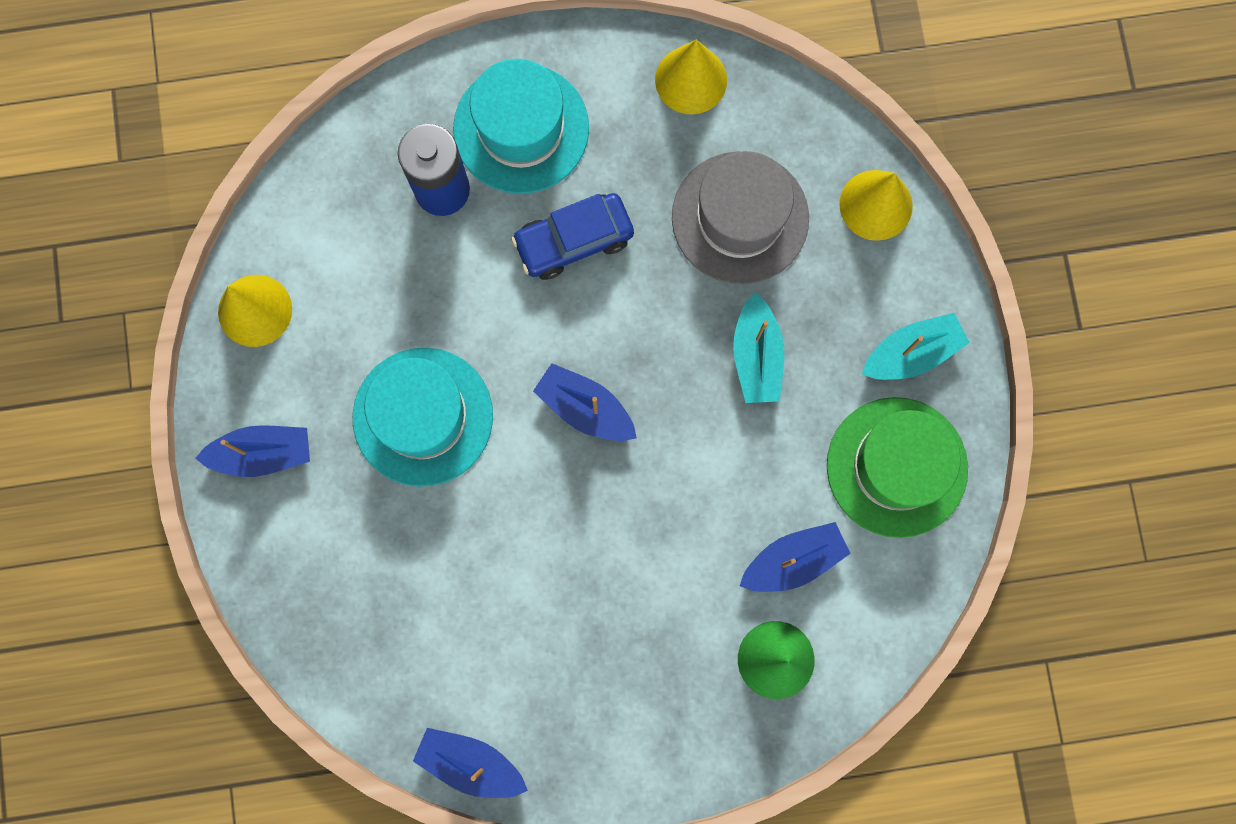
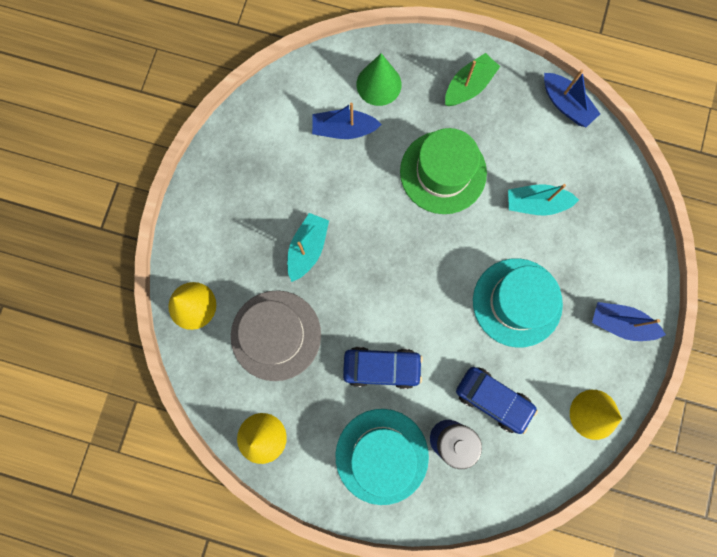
camera: 155 degrees left, 0 degrees up
blue boat [533,363,637,441] -> none
green hat [827,397,968,538] -> green hat moved to [400,128,487,214]
turquoise boat [862,313,970,380] -> turquoise boat moved to [508,184,579,216]
none -> green boat [445,53,500,106]
none -> blue car [456,367,538,434]

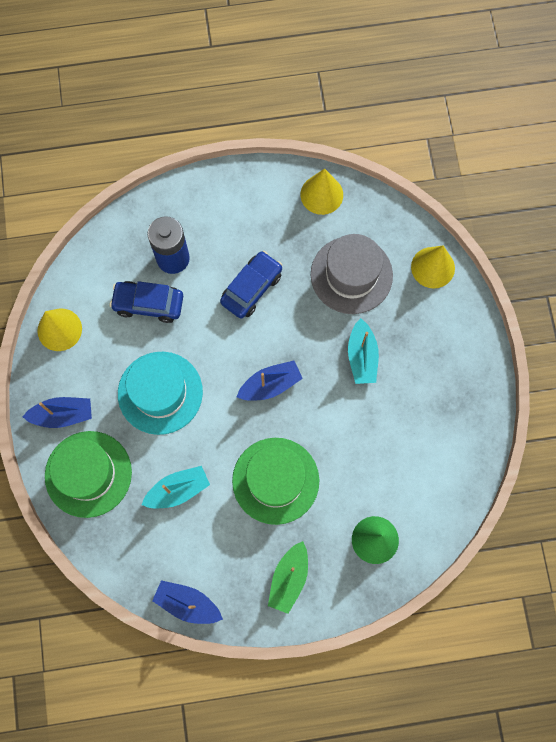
camera: 155 degrees right, 5 degrees down
blue boat [312,103,382,139] -> blue boat moved to [237,361,303,401]
turquoise hat [336,409,429,505] -> none
blue car [343,347,423,389] -> blue car turned 150 degrees clockwise [220,251,282,318]
none -> green hat [45,431,132,518]

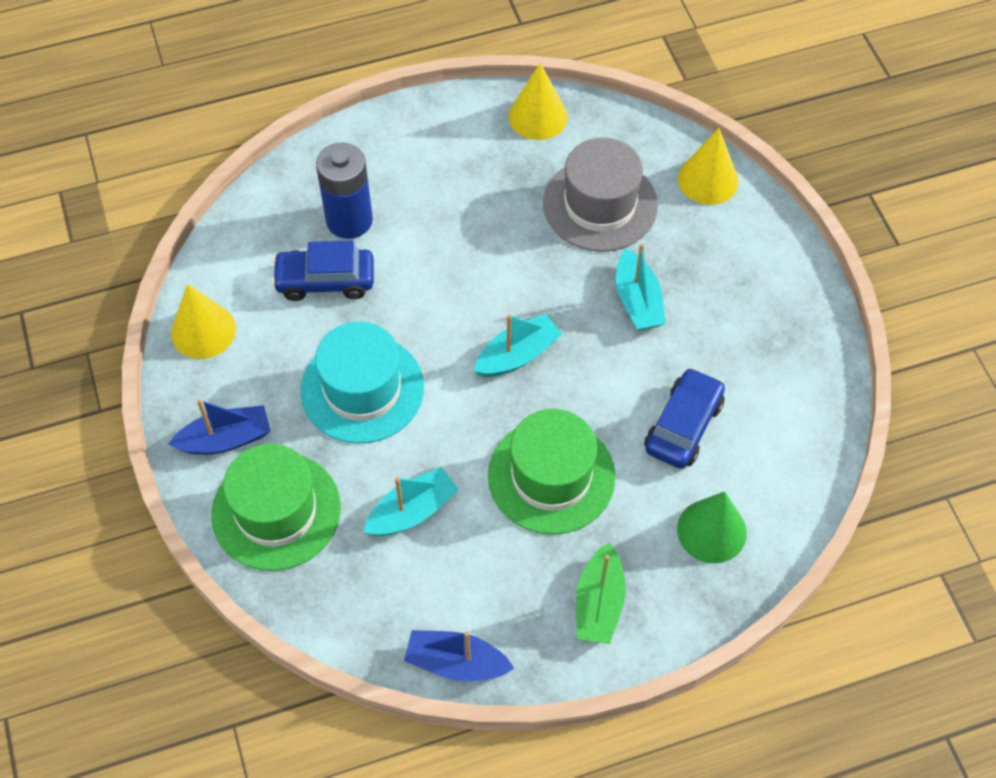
camera: 10 degrees left, 15 degrees down
blue car [220,251,282,318] -> blue car moved to [644,367,725,469]
blue boat [237,361,303,401] -> turquoise boat [474,313,562,377]

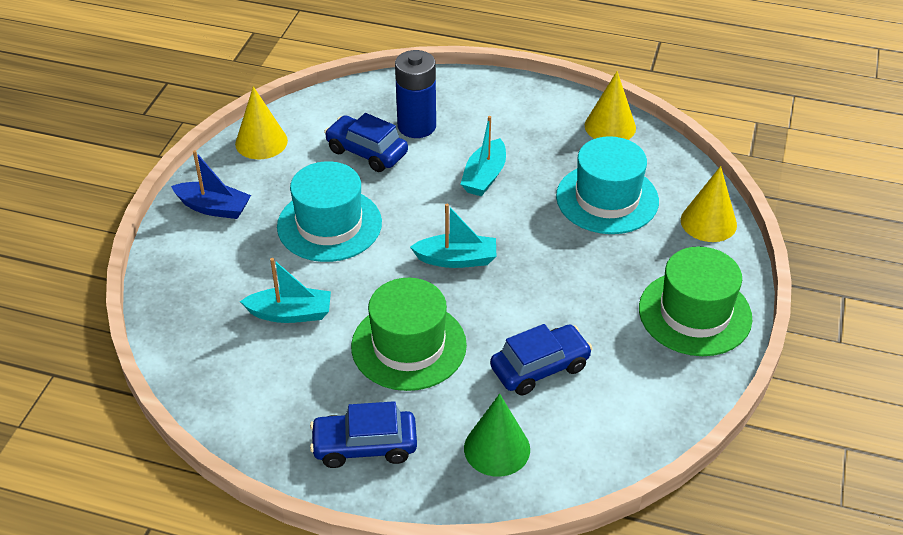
camera: 35 degrees right, 15 degrees down
green hat [211,444,341,571] -> green hat moved to [639,247,752,356]
blue boat [404,630,514,682] -> none
grey hat [543,137,658,252] -> turquoise hat [556,136,659,234]
green boat [576,543,626,644] -> blue car [310,401,417,468]
turquoise boat [616,243,666,330] -> turquoise boat moved to [461,116,506,196]

